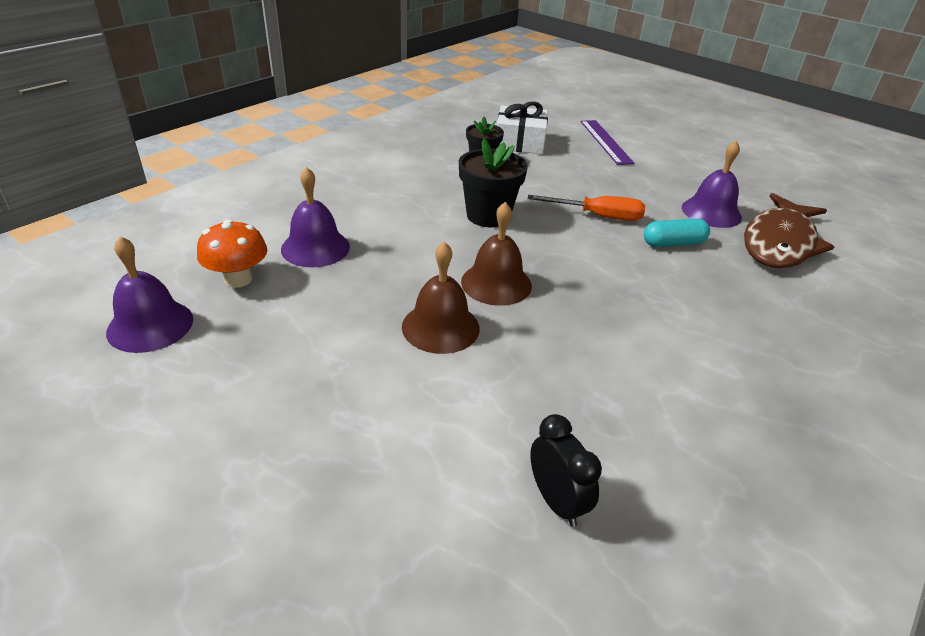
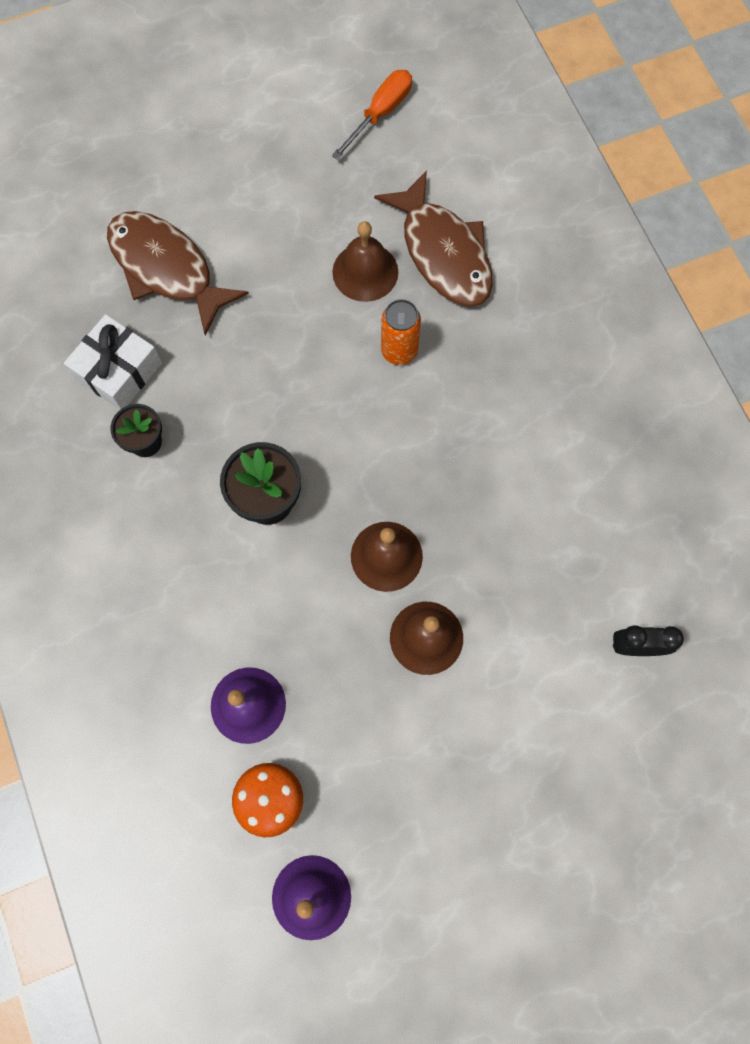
camera: 60 degrees left, 35 degrees up
orange screwdriver [528,195,645,221] -> orange screwdriver moved to [332,70,412,160]
purple ruler [581,120,634,165] -> brown fish [107,211,249,336]
turquoise capsule [644,218,710,247] -> orange can [381,299,421,365]
purple bell [682,140,742,228] -> brown bell [332,221,398,302]

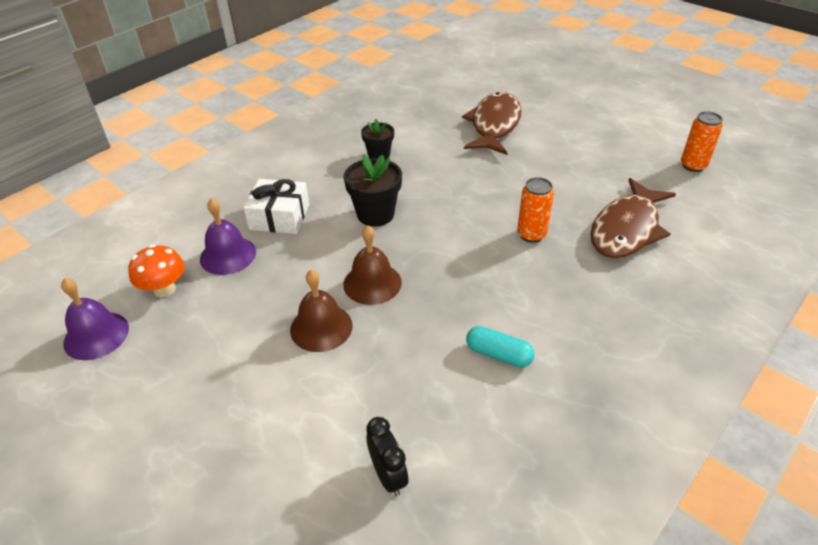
camera: 65 degrees right, 30 degrees down
white gift [64,314,162,410] -> white gift moved to [243,179,309,234]
orange screwdriver [332,70,412,160] -> orange can [681,111,723,172]
brown bell [332,221,398,302] -> none
none -> turquoise capsule [466,326,535,367]

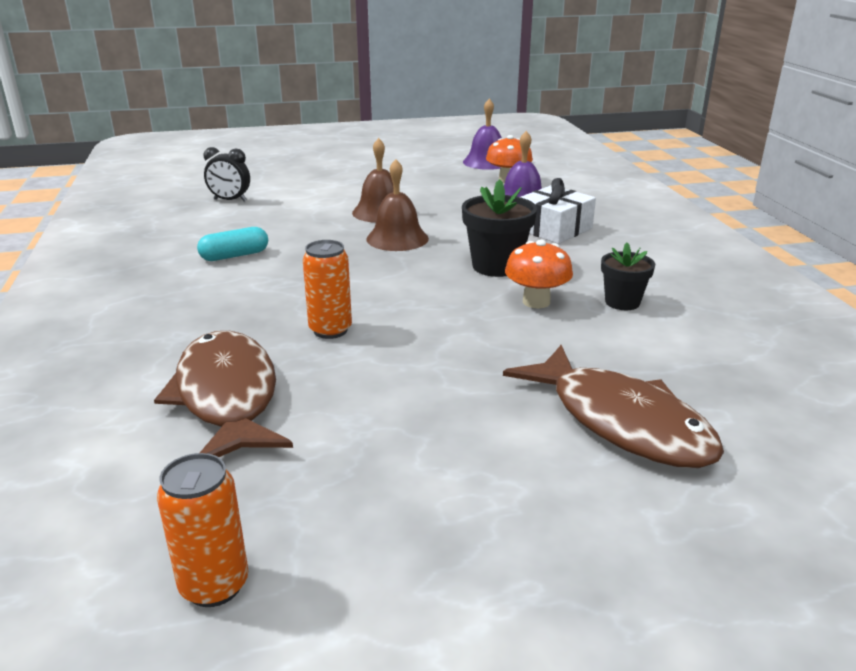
camera: 125 degrees right, 15 degrees down
none -> orange mushroom [505,239,573,308]

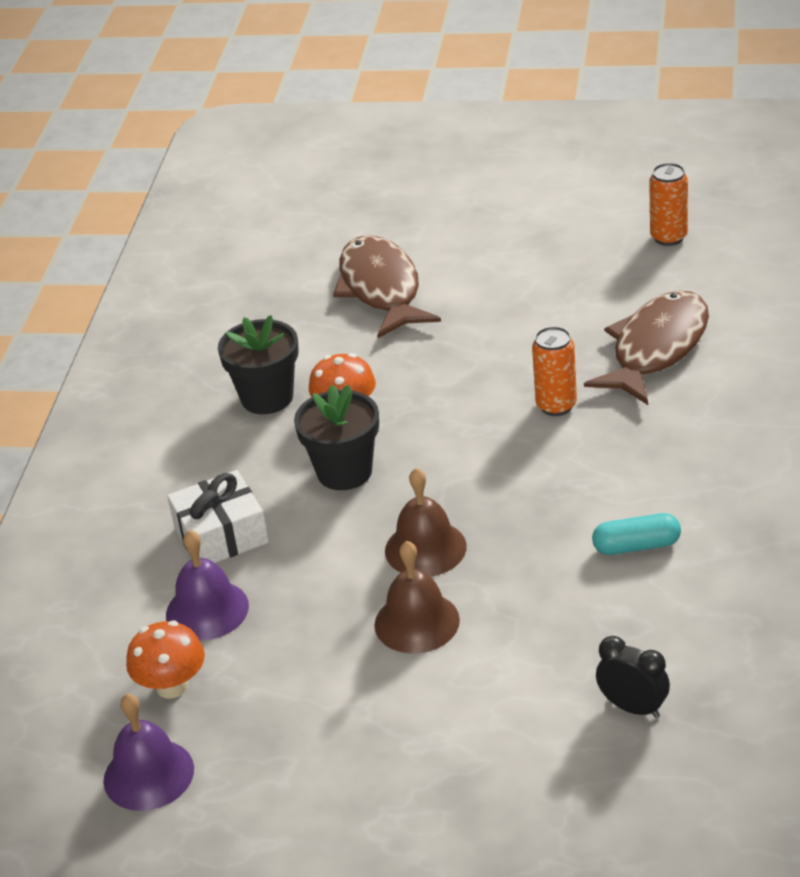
camera: 155 degrees left, 10 degrees up
brown fish [154,331,293,457] -> brown fish turned 150 degrees counterclockwise [584,291,709,405]
black flower pot [601,243,655,310] -> black flower pot [218,315,299,414], size x1.55

